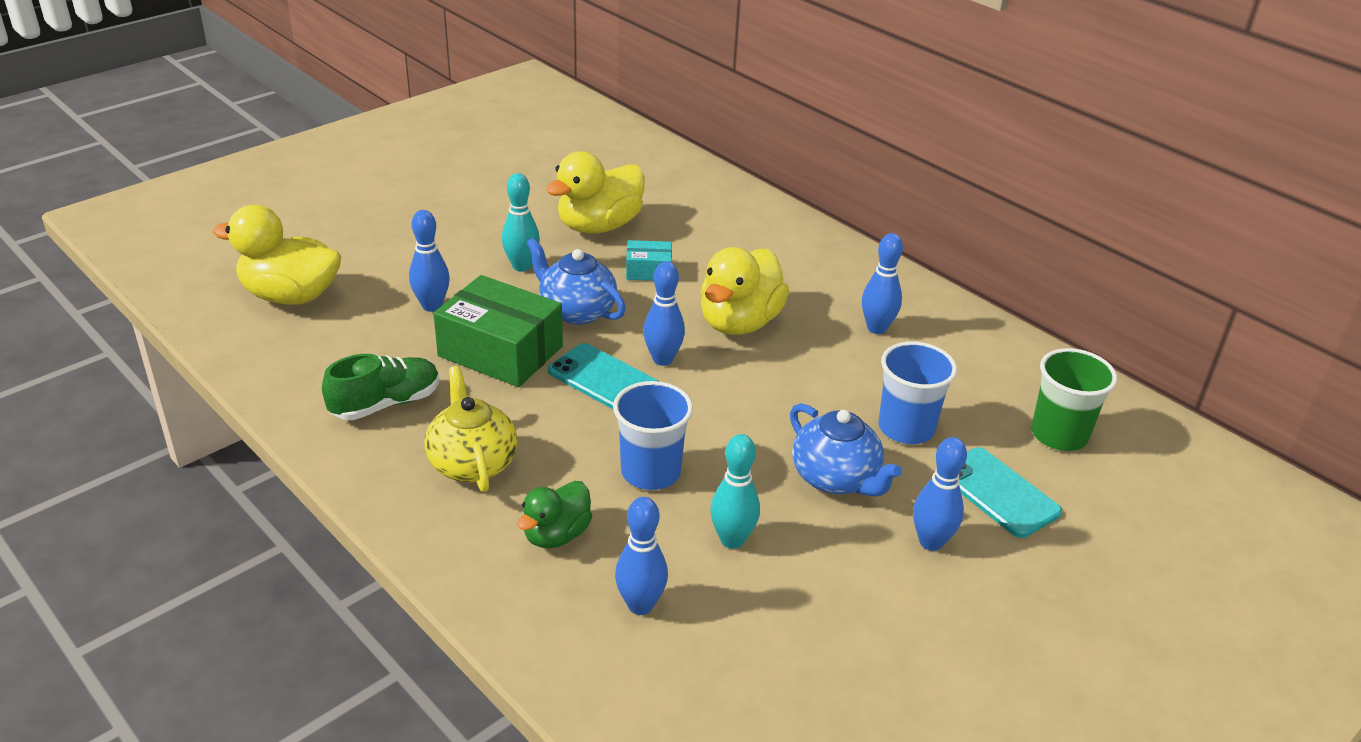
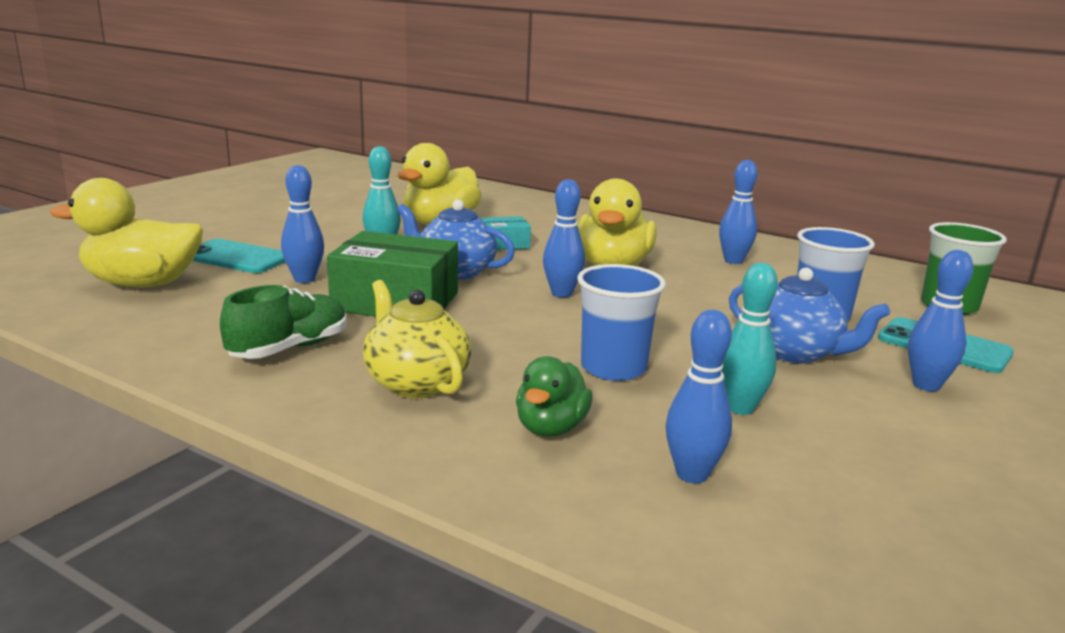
camera: 15 degrees left, 15 degrees down
turquoise phone [548,343,658,409] -> turquoise phone moved to [193,239,285,273]

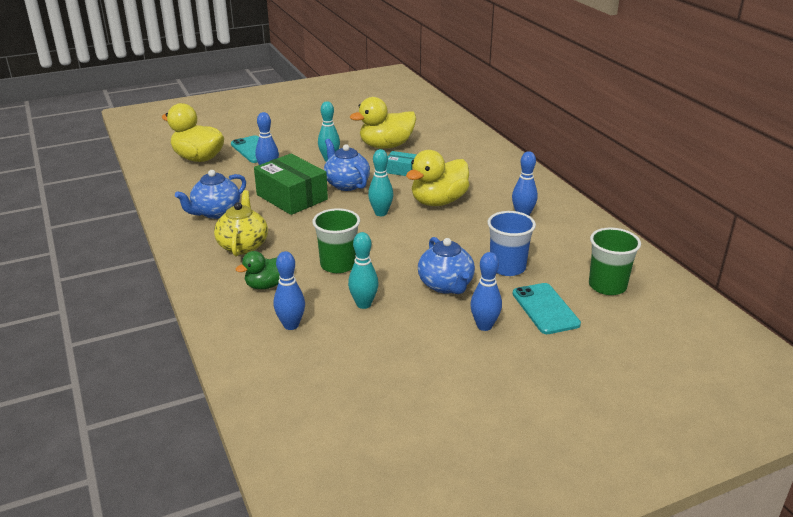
camera: 35 degrees right, 10 degrees up
green shoe [220,285,347,359] -> blue teapot [175,170,246,219]
blue bowling pin [543,179,585,297] -> turquoise bowling pin [368,149,393,216]
blue cup [577,264,666,381] -> green cup [312,208,360,273]

